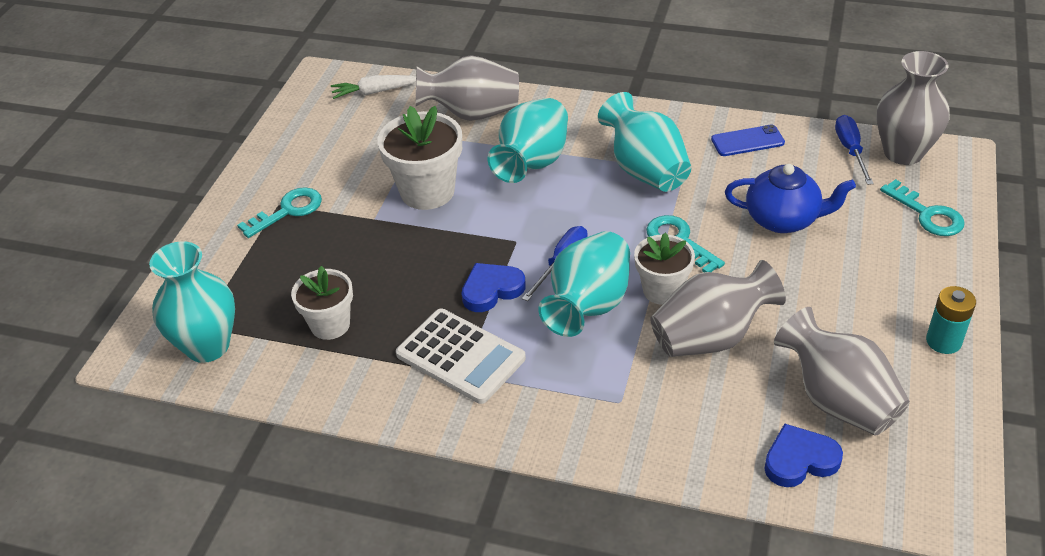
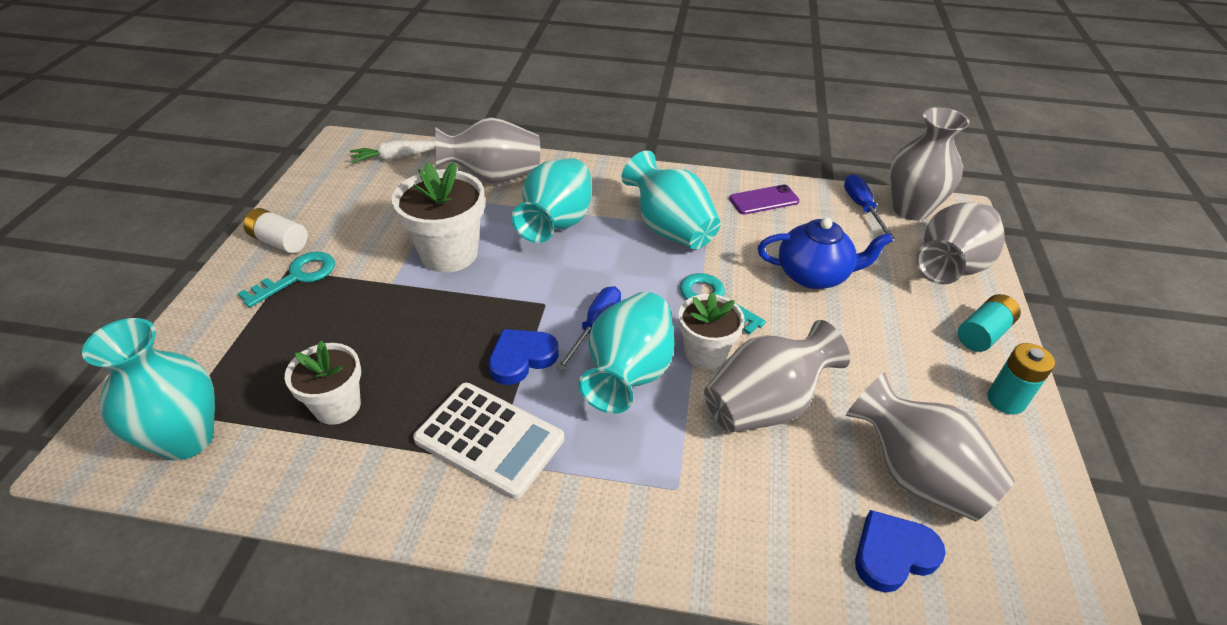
camera: 10 degrees left, 0 degrees up
blue phone [711,125,785,156] -> purple phone [729,184,800,215]
turquoise key [880,179,965,236] -> grey vase [916,203,1005,285]
none -> white battery [243,208,308,253]
none -> turquoise battery [958,294,1021,352]

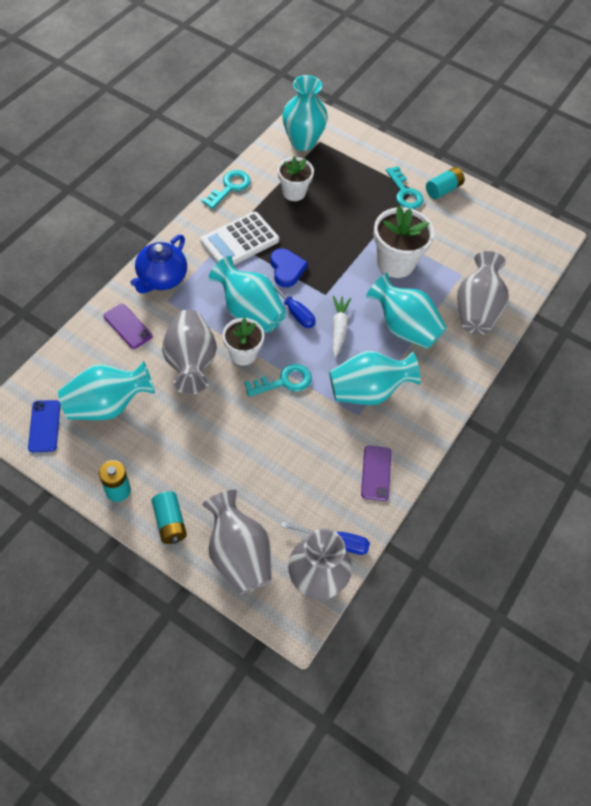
camera: 110 degrees right, 15 degrees up
white battery [243,208,308,253] -> turquoise battery [426,167,465,199]
white carrot [350,140,436,164] -> white carrot moved to [332,296,351,357]
blue teapot [758,218,893,289] -> blue teapot moved to [131,235,187,294]
grey vase [846,372,1015,521] -> turquoise vase [58,361,155,420]
blue heart [855,510,946,593] -> none
none -> blue phone [28,400,60,452]
none -> purple phone [104,304,152,349]
none -> turquoise key [202,170,251,209]

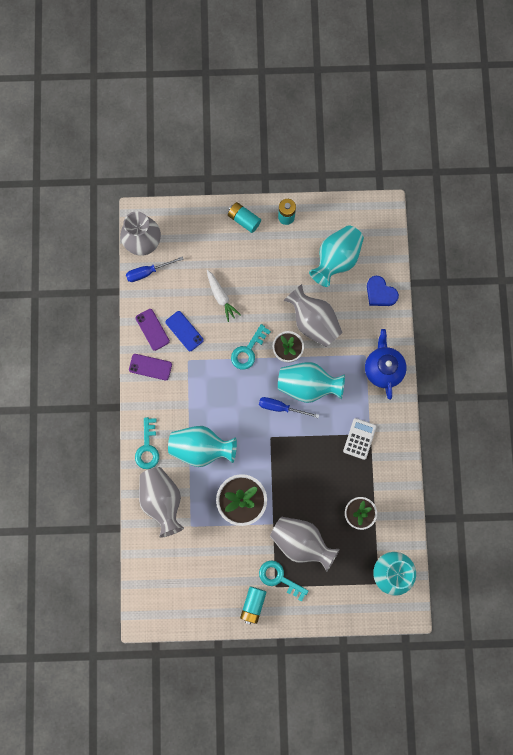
camera: 150 degrees right, 20 degrees up
blue phone [28,400,60,452] -> blue phone moved to [166,311,204,351]
purple phone [104,304,152,349] -> purple phone moved to [129,354,172,380]
white calculator [200,212,279,265] -> white calculator [343,418,377,460], size x0.64
turquoise key [202,170,251,209] -> turquoise key moved to [135,417,159,469]
grey vase [202,490,272,595] -> grey vase moved to [270,517,340,572]
blue heart [270,248,308,287] -> blue heart moved to [367,276,399,306]
turquoise vase [329,351,421,405] -> none
white carrot [332,296,351,357] -> white carrot moved to [207,270,241,322]

